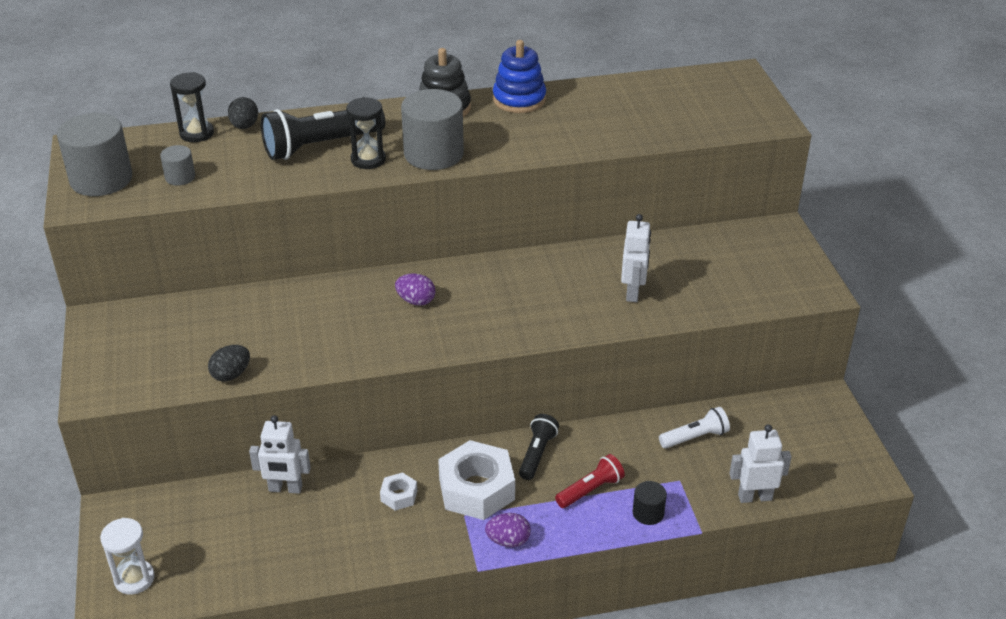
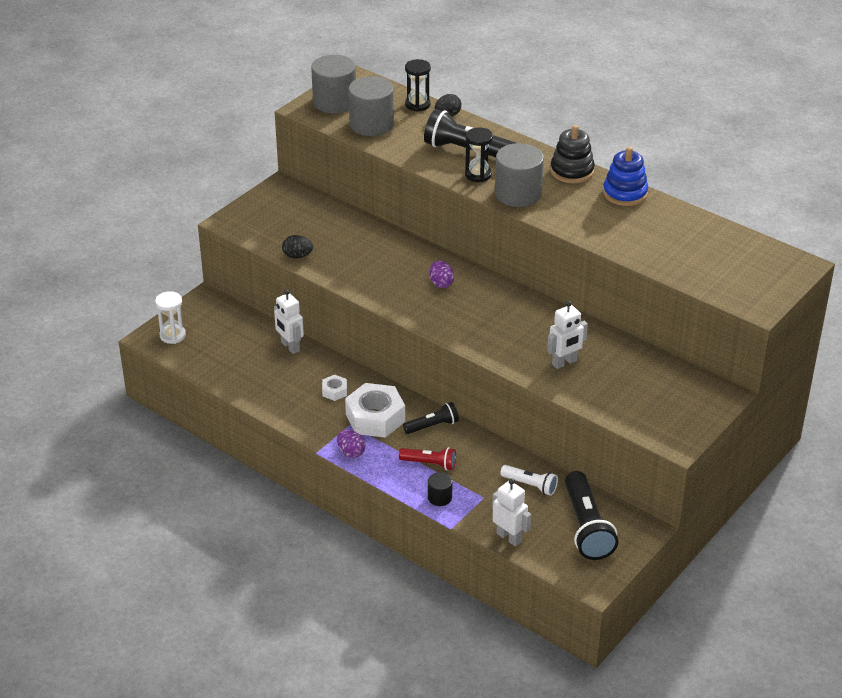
camera: 50 degrees right, 0 degrees up
grey cylinder [160,145,195,186] -> grey cylinder [348,76,394,136], size x2.05
none -> black flashlight [565,471,618,560]

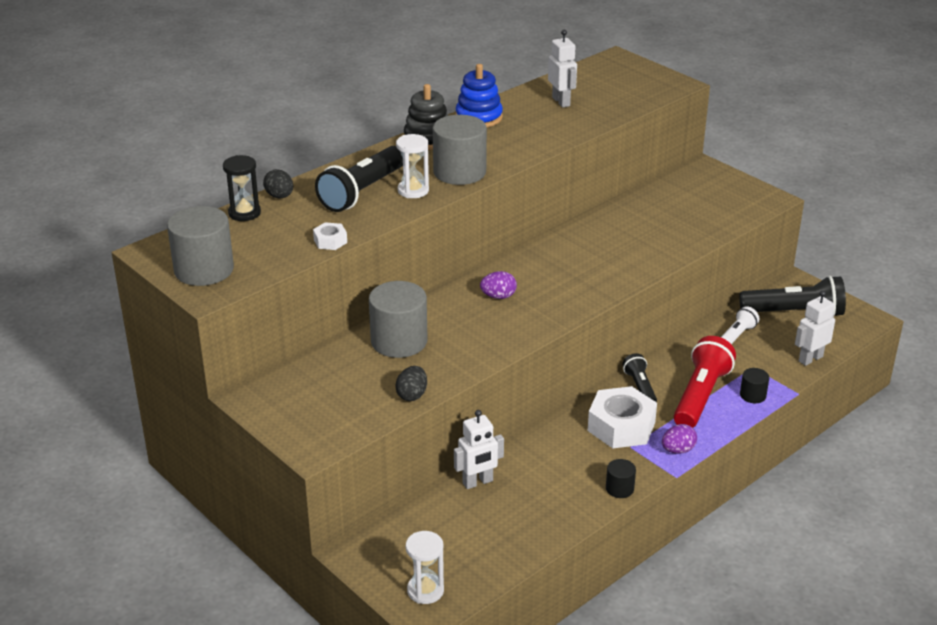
camera: 80 degrees left, 5 degrees down
white nut [322,375,347,401] -> white nut moved to [313,222,347,250]
grey cylinder [348,76,394,136] -> grey cylinder moved to [369,281,428,358]
red flashlight [399,447,456,470] -> red flashlight [674,336,736,428], size x1.79
black hourglass [465,127,493,182] -> white hourglass [396,134,429,198]
white robot [547,301,588,369] -> white robot moved to [548,30,577,108]
none -> black cylinder [606,459,636,498]

